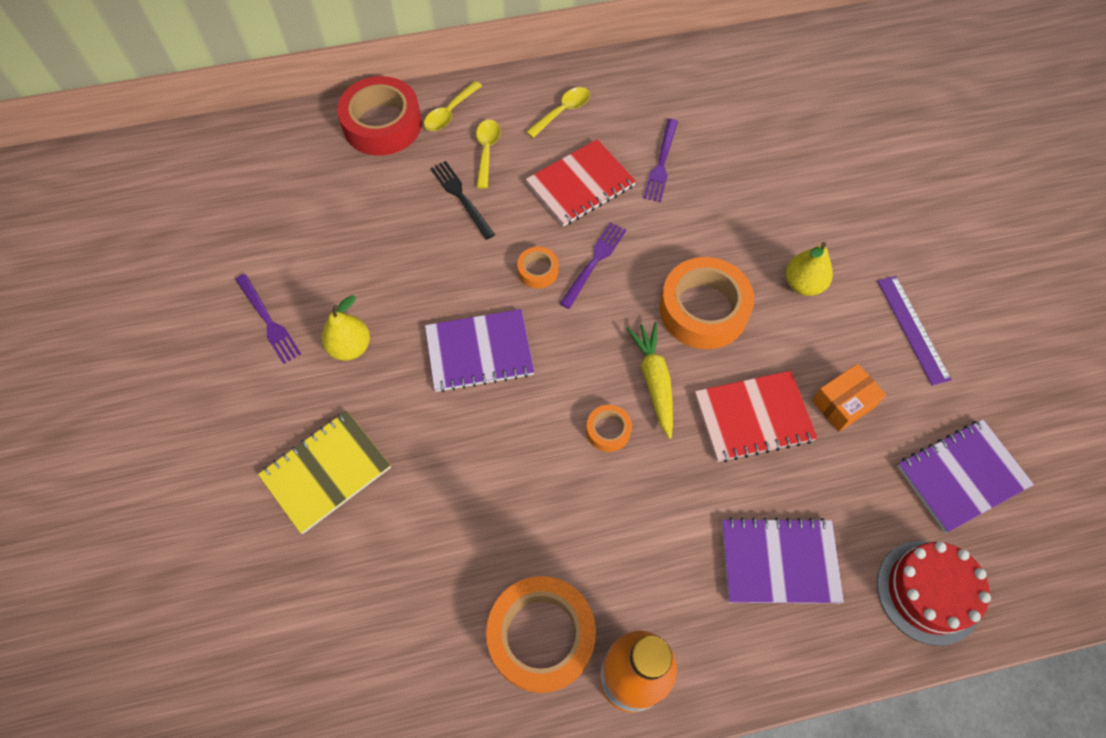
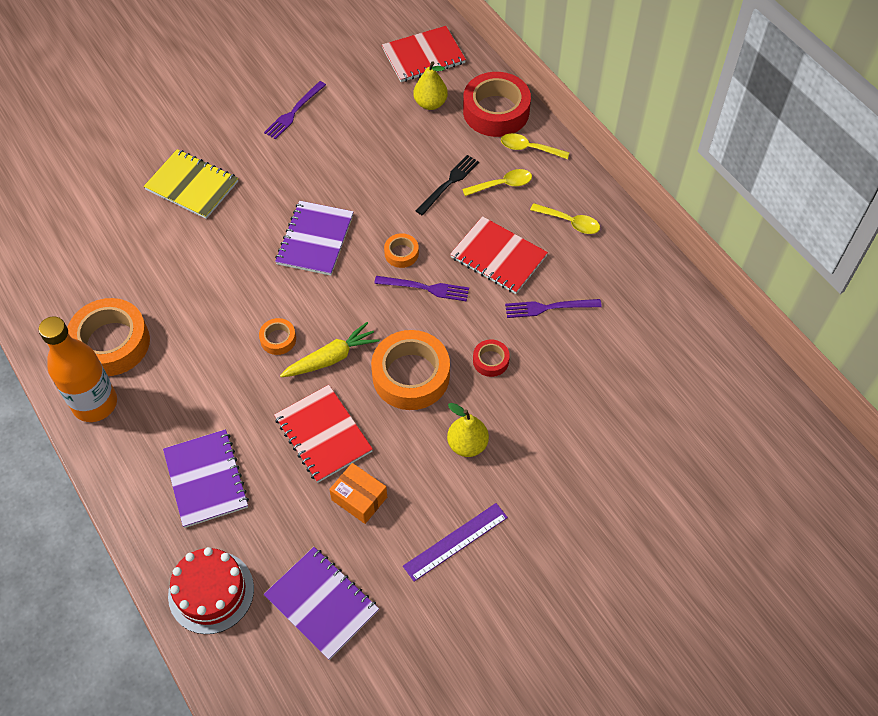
camera: 70 degrees right, 5 degrees down
yellow pear [322,295,370,361] -> yellow pear moved to [414,61,448,110]
purple notebook [425,309,534,392] -> purple notebook turned 45 degrees clockwise [275,201,354,276]
none -> red notebook [382,26,466,82]
none -> red tape [473,340,510,377]

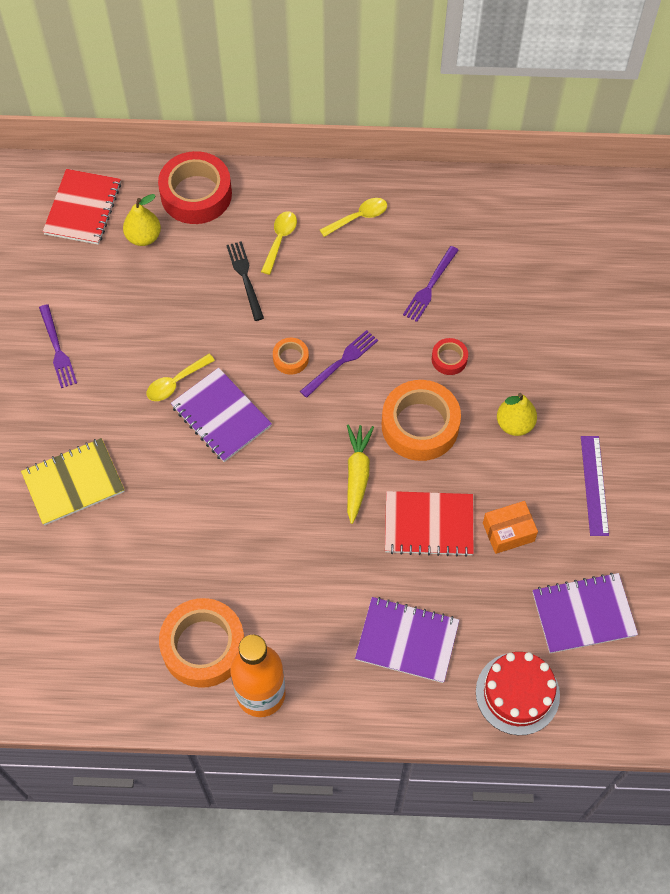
camera: 55 degrees left, 5 degrees up
orange tape [259,318,296,355] -> none
red notebook [450,216,548,294] -> none
yellow spoon [501,133,570,159] -> yellow spoon moved to [147,354,215,401]

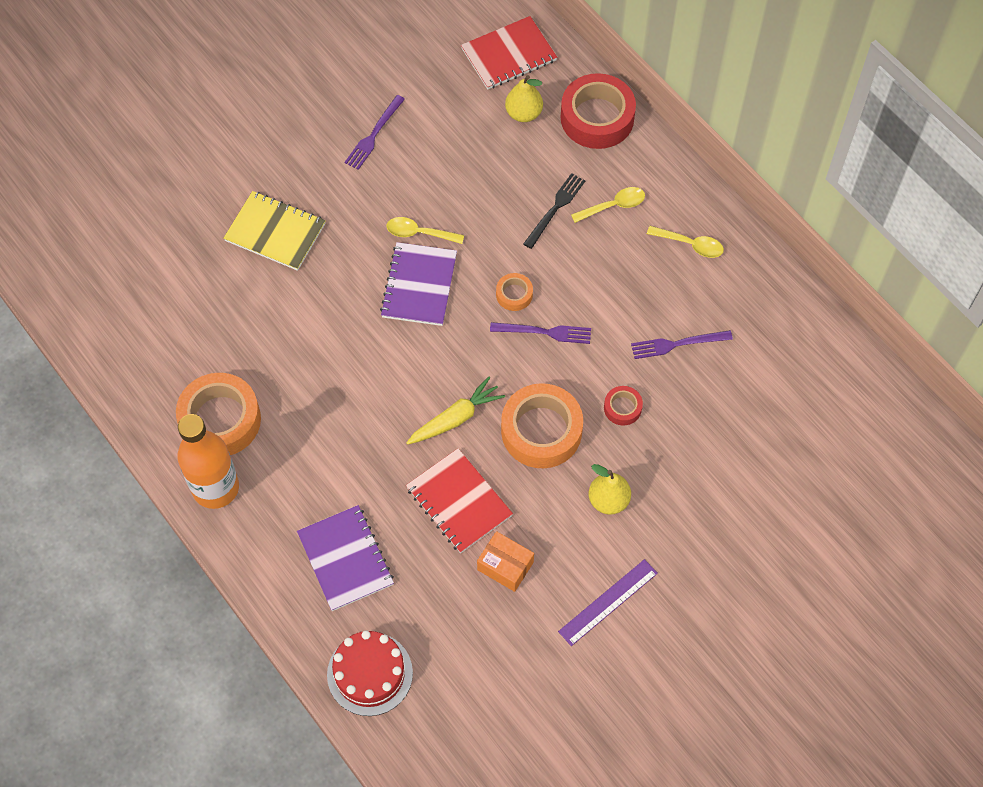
camera: 50 degrees right, 0 degrees up
purple notebook [532,573,638,653] -> none

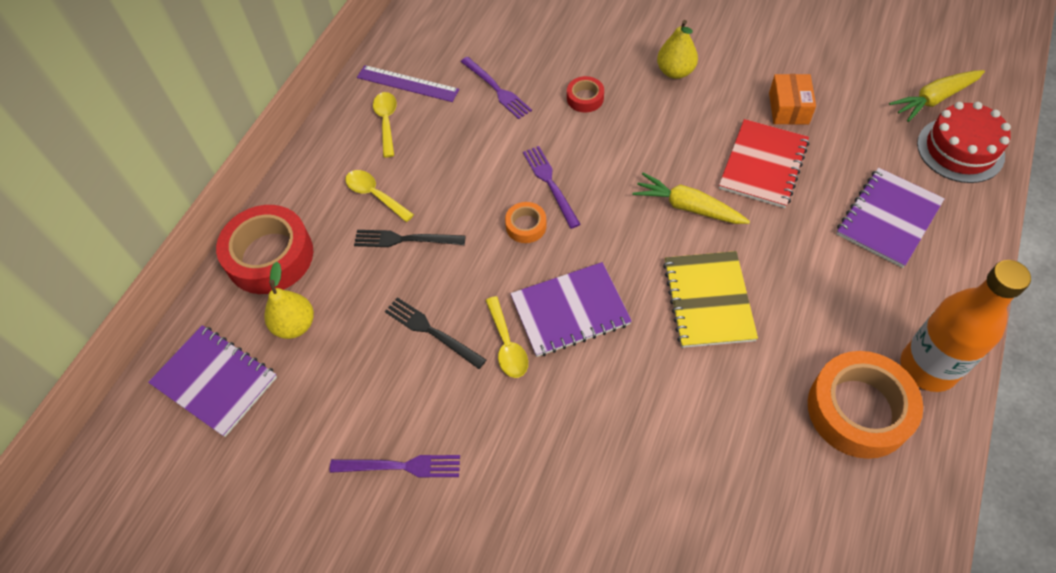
camera: 115 degrees left, 5 degrees down
yellow notebook [223,191,326,271] -> yellow notebook moved to [663,251,758,348]
red notebook [461,16,557,90] -> purple notebook [148,325,277,437]
orange tape [501,383,583,468] -> none
purple ruler [558,559,658,646] -> purple ruler moved to [357,65,459,102]
none -> black fork [384,297,486,369]
none -> yellow carrot [889,70,985,122]

